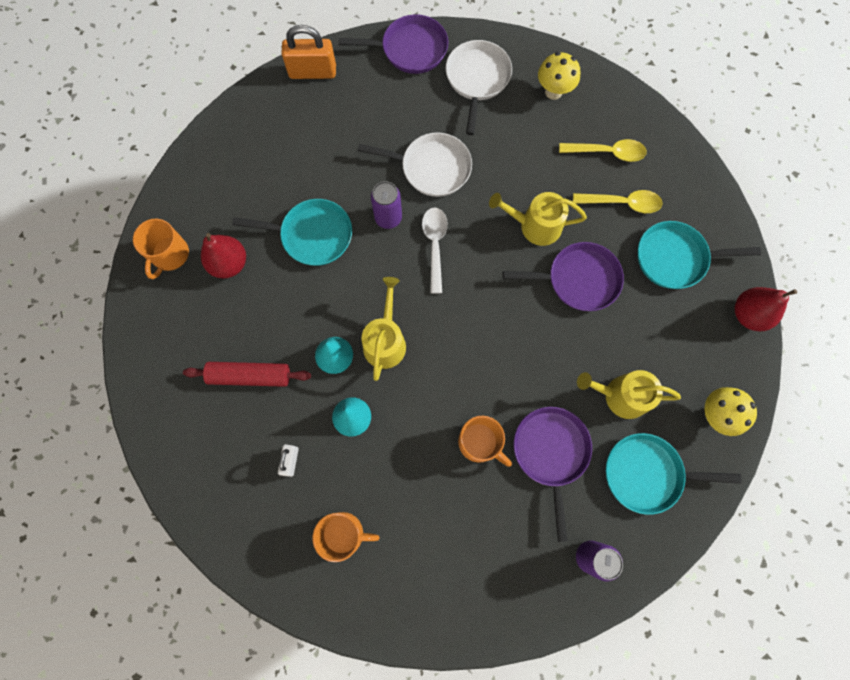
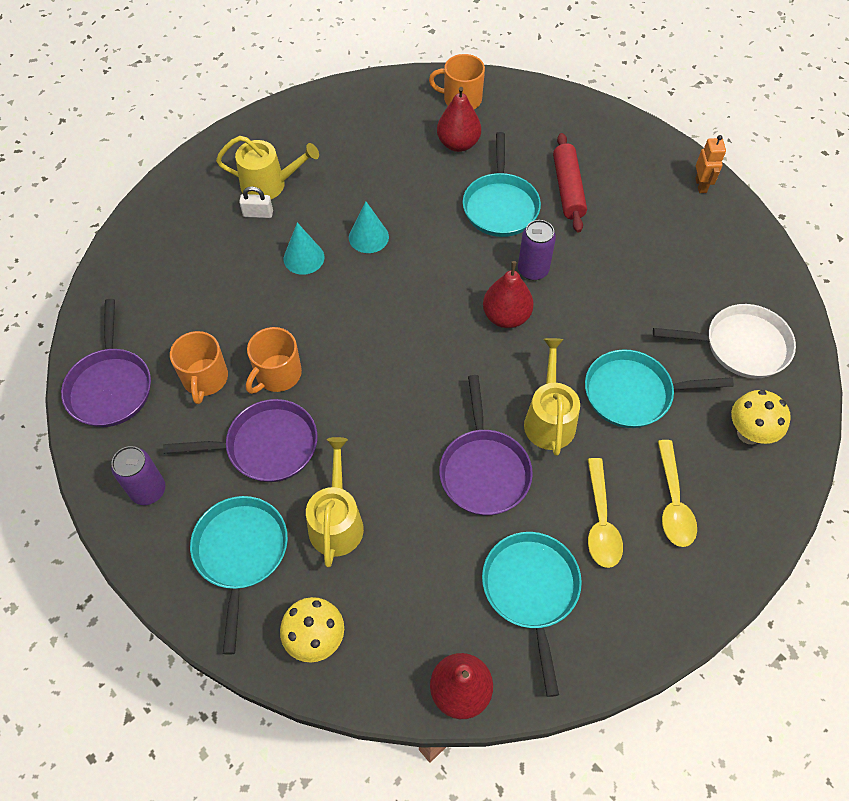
camera: 85 degrees right, 15 degrees down
red rolling pin [183,362,311,387] -> red rolling pin moved to [553,133,587,233]
orange padlock [281,25,336,79] -> orange robot [695,135,726,193]
orange mug [313,512,380,562] -> orange mug moved to [170,331,228,404]
purple pan [339,14,448,74] -> purple pan moved to [61,299,151,427]
white pan [357,132,472,197] -> none
yellow watering can [362,277,406,381] -> yellow watering can moved to [216,136,319,199]
white spoon [422,207,448,294] -> red pear [483,261,534,328]
none -> turquoise pan [585,349,734,428]

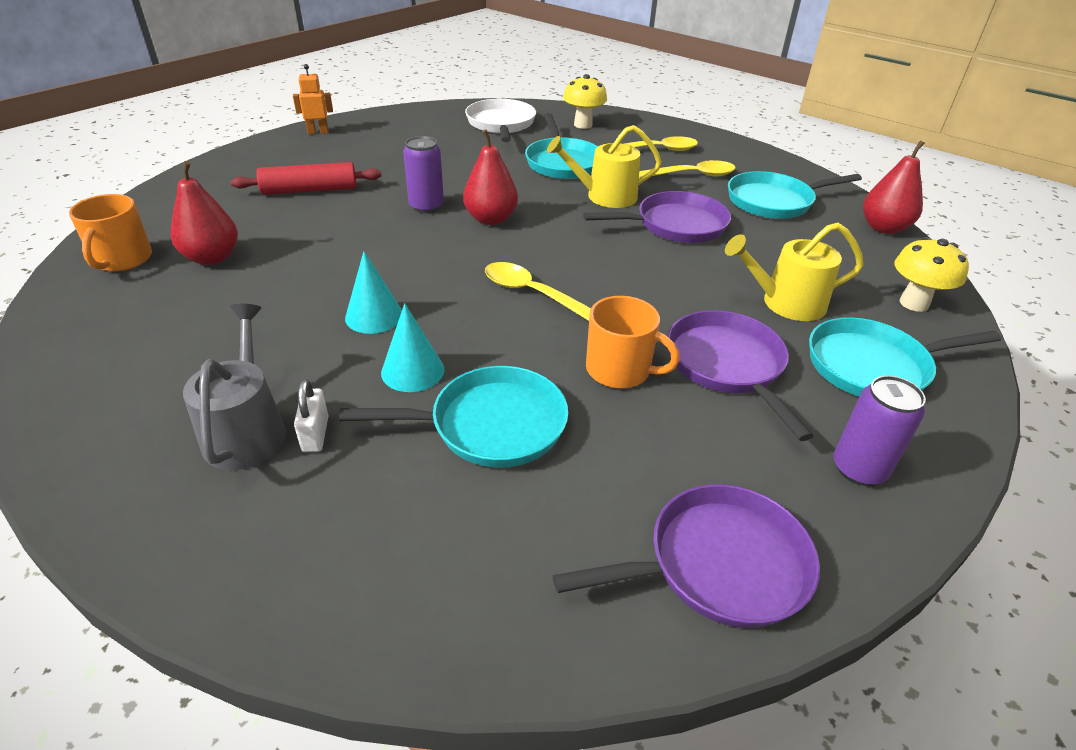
camera: 100 degrees left, 20 degrees down
orange mug [170,331,228,404] -> none
yellow watering can [216,136,319,199] -> grey watering can [183,304,286,470]
turquoise pan [463,132,541,237] -> turquoise pan moved to [339,366,568,467]
none -> yellow spoon [485,262,591,321]

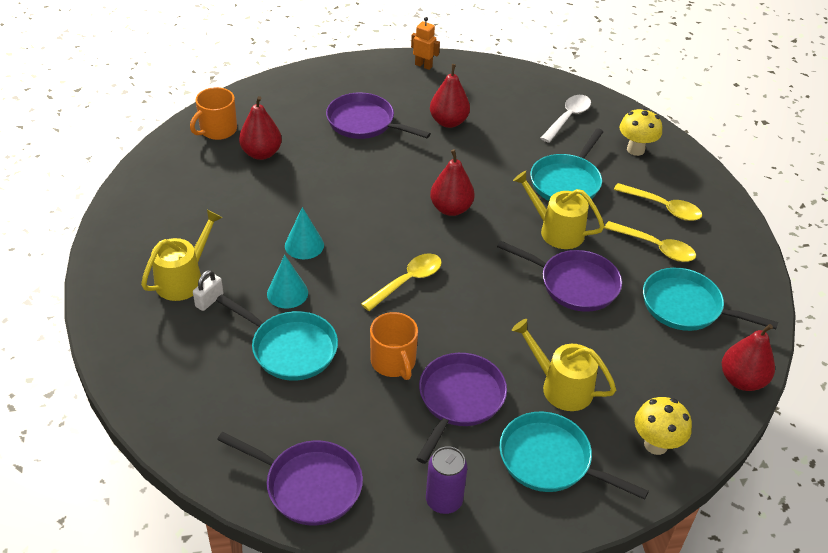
camera: 40 degrees right, 5 degrees up
grey watering can [183,304,286,470] -> yellow watering can [141,210,222,301]
red rolling pin [231,162,381,195] -> purple pan [326,92,431,139]
purple can [403,136,444,213] -> none
white pan [465,99,536,142] -> white spoon [541,95,591,143]
yellow spoon [485,262,591,321] -> yellow spoon turned 60 degrees clockwise [361,253,442,311]
none -> red pear [430,64,470,128]

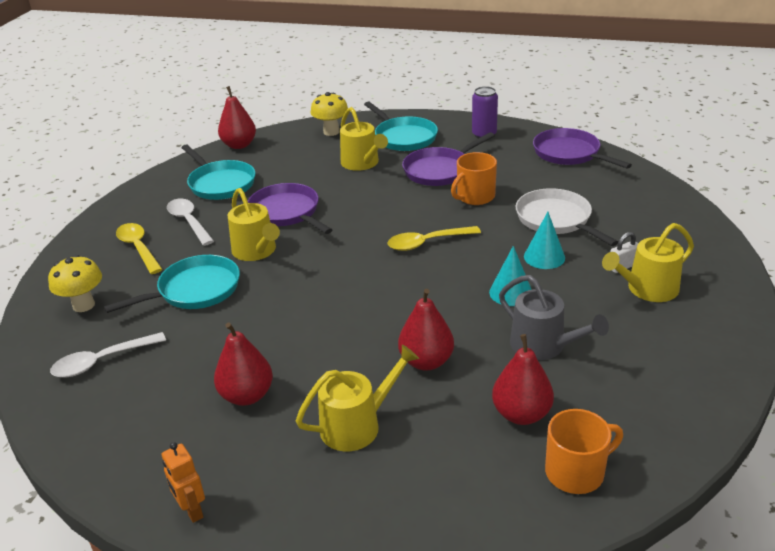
camera: 150 degrees left, 10 degrees down
turquoise pan [216,294,338,381] -> white pan [516,188,618,246]
purple pan [326,92,431,139] -> yellow watering can [296,345,419,451]
orange mug [370,312,418,380] -> orange mug turned 135 degrees counterclockwise [451,152,497,205]
red pear [430,149,475,216] -> red pear moved to [398,289,454,370]
yellow spoon [604,221,696,262] -> white spoon [167,199,214,246]
none -> grey watering can [499,275,609,360]

